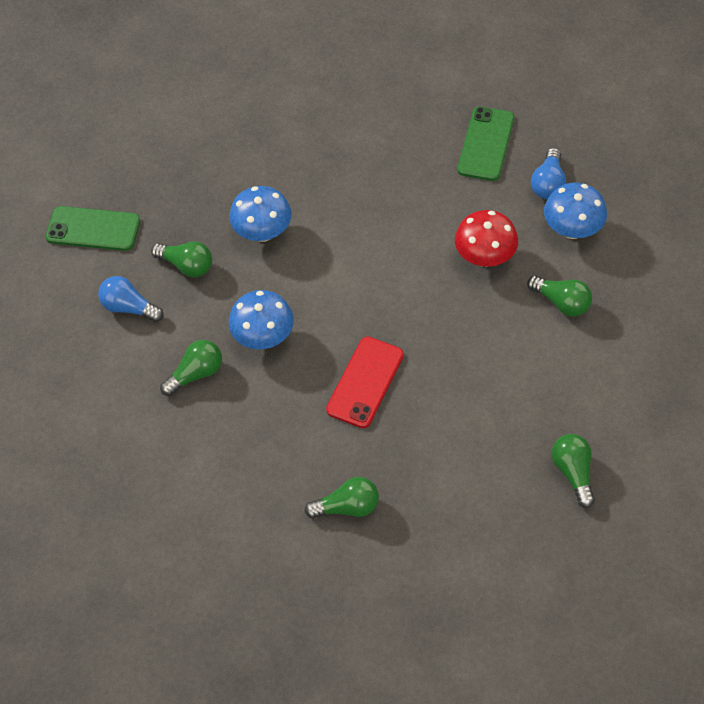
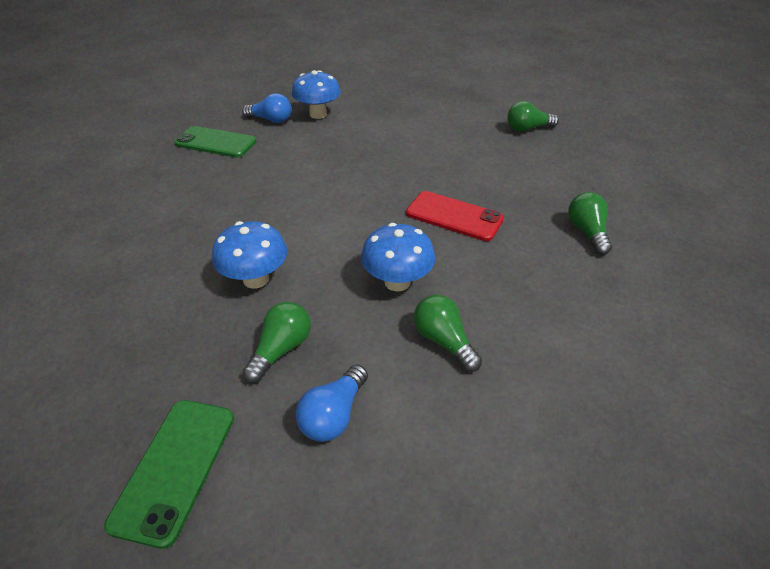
camera: 90 degrees left, 15 degrees down
red mushroom [455,210,518,267] -> none
green light bulb [527,275,592,317] -> none

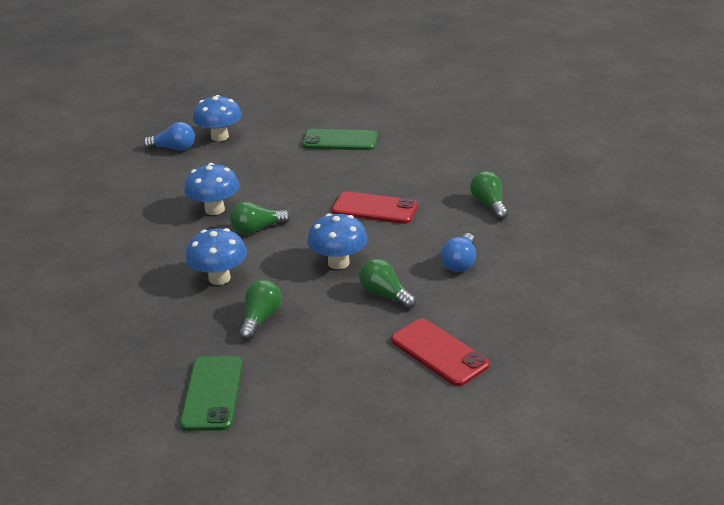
camera: 10 degrees left, 10 degrees down
green phone [174,126,256,158] -> green phone moved to [302,129,377,150]
blue light bulb [296,364,368,442] -> blue light bulb moved to [441,233,476,272]
green light bulb [507,101,559,132] -> green light bulb moved to [230,202,290,234]
none -> blue mushroom [184,163,239,215]
none -> red phone [391,319,490,386]

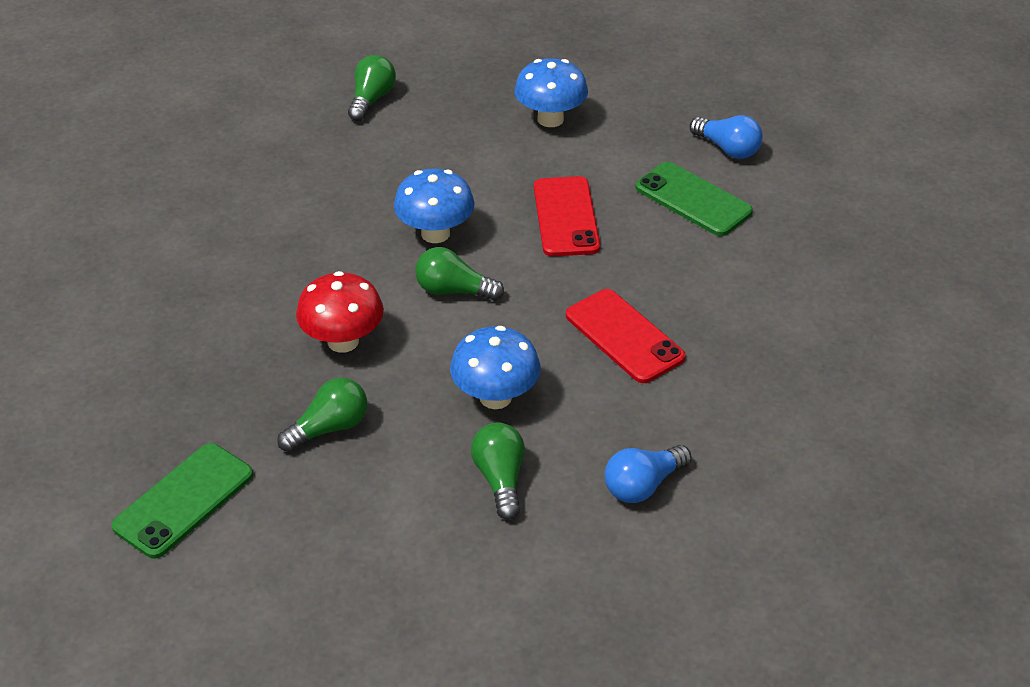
camera: 35 degrees right, 10 degrees up
blue light bulb [143,122,195,151] -> blue light bulb moved to [690,115,763,159]
blue mushroom [186,228,247,285] -> red mushroom [296,271,384,353]
red phone [391,319,490,386] -> red phone moved to [534,176,600,257]
green light bulb [470,171,508,220] -> green light bulb moved to [348,55,396,121]

